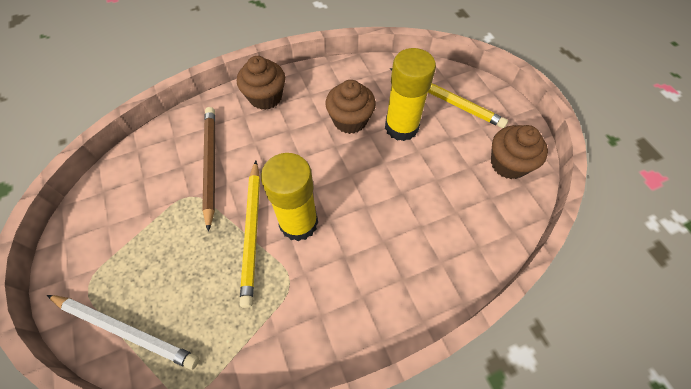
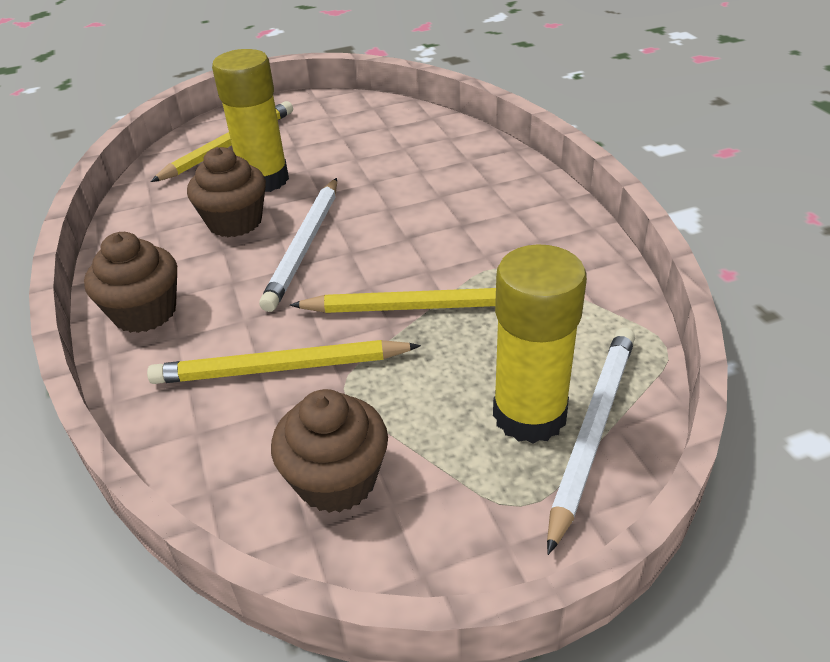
camera: 85 degrees left, 20 degrees down
brown pencil [202,107,215,232] -> yellow pencil [147,340,421,384]
yellow glue stick [261,153,318,241] -> yellow glue stick moved to [493,244,587,444]
brown cupcake [491,125,548,179] -> brown cupcake moved to [271,389,388,513]
none -> white pencil [259,178,337,312]

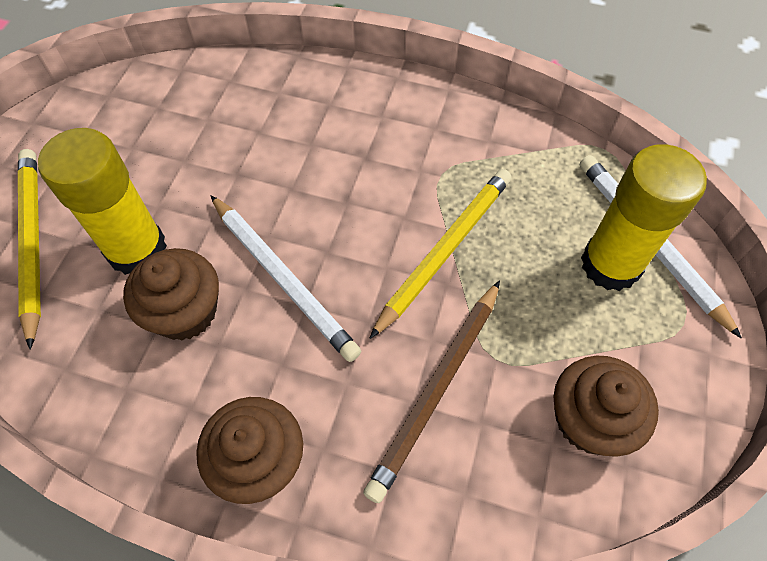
camera: 55 degrees left, 20 degrees up
yellow pencil [147,340,421,384] -> brown pencil [363,280,500,503]

